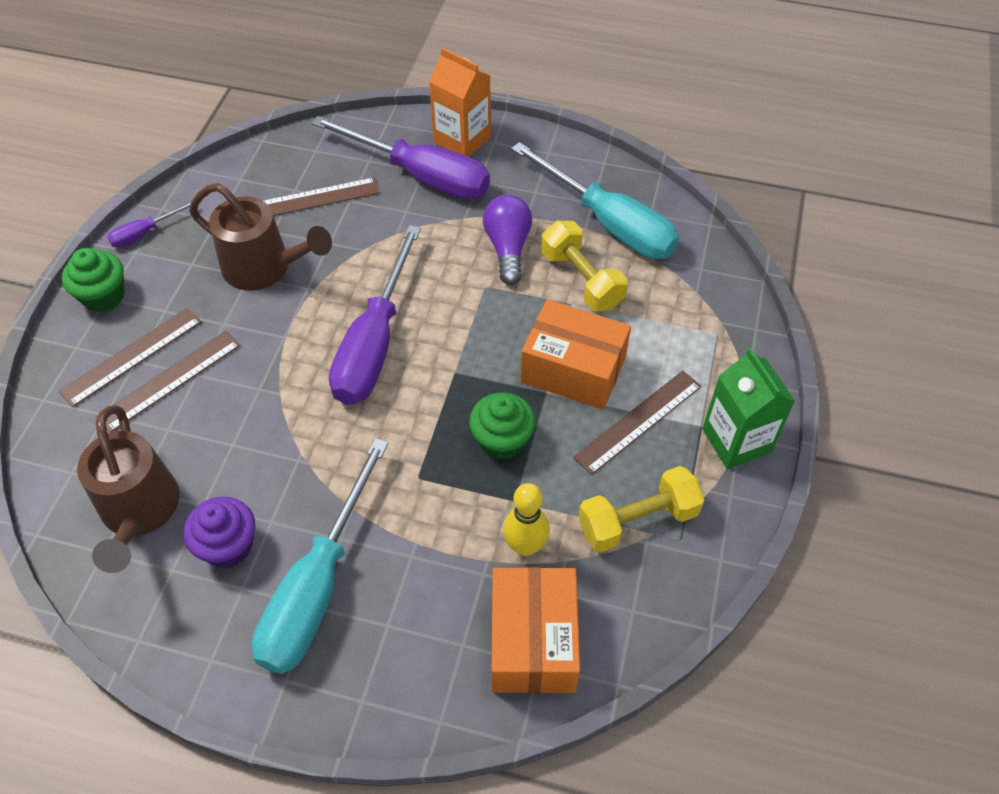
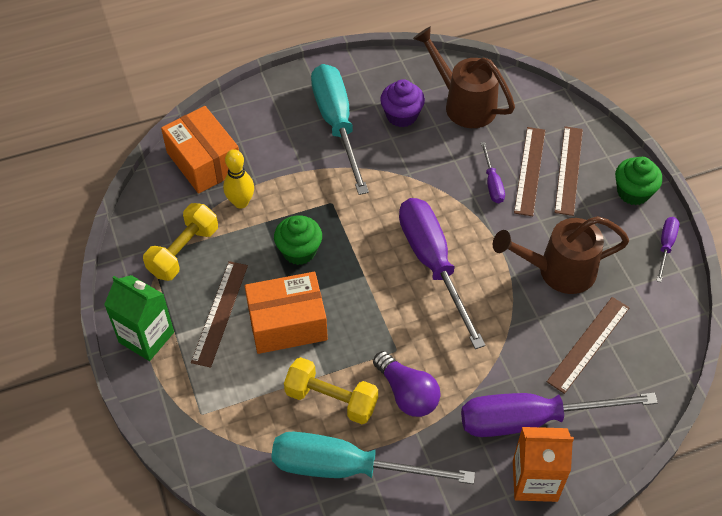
camera: 145 degrees right, 0 degrees up
none -> purple screwdriver [481,142,505,203]

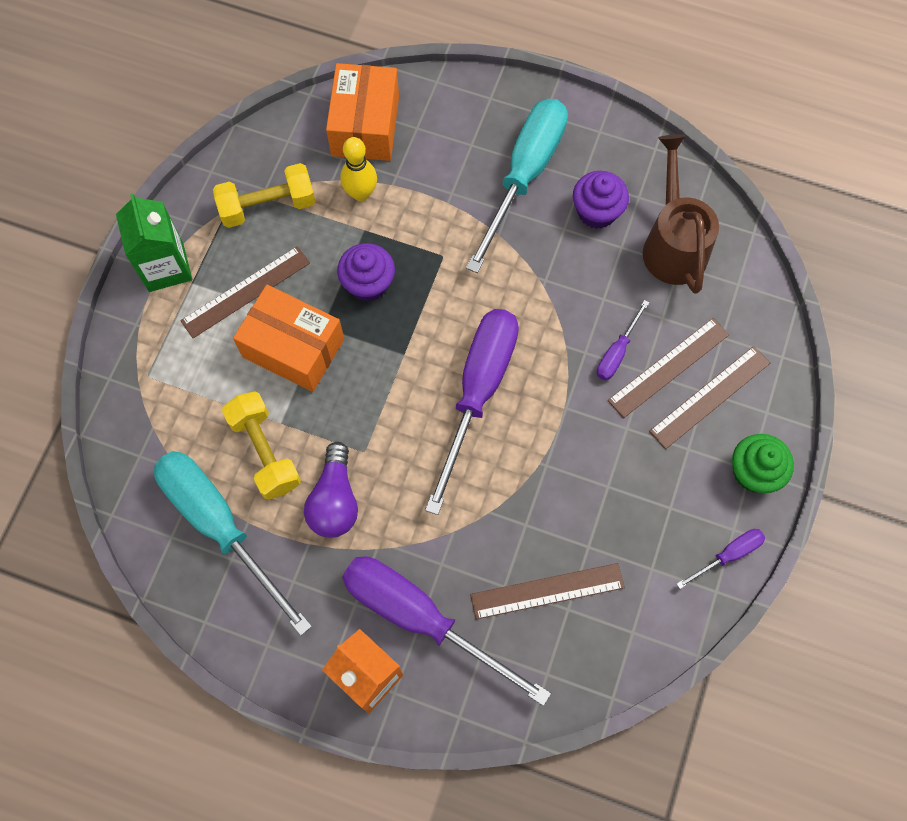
camera: 40 degrees right, 15 degrees up
green cupcake [274,215,322,265] -> purple cupcake [337,243,395,301]
brown watering can [493,216,629,294] -> none

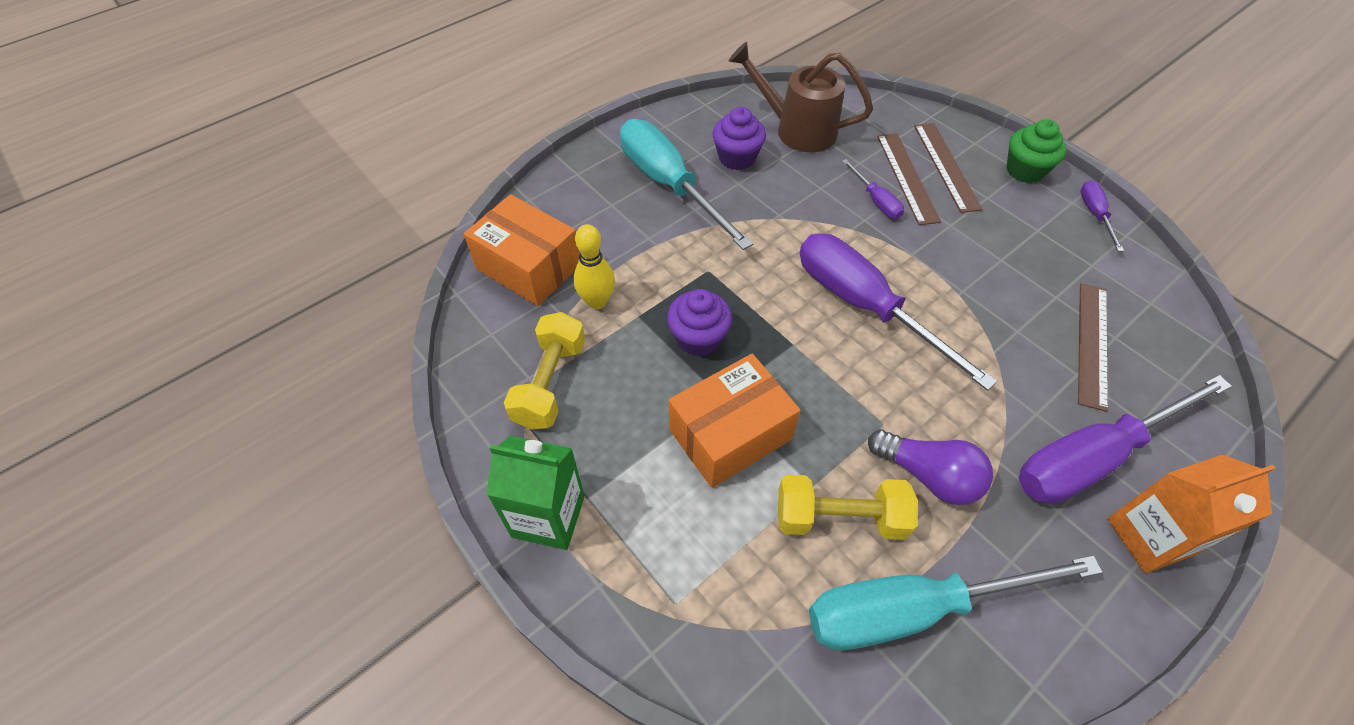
camera: 60 degrees left, 15 degrees down
brown ruler [180,246,310,338] -> none

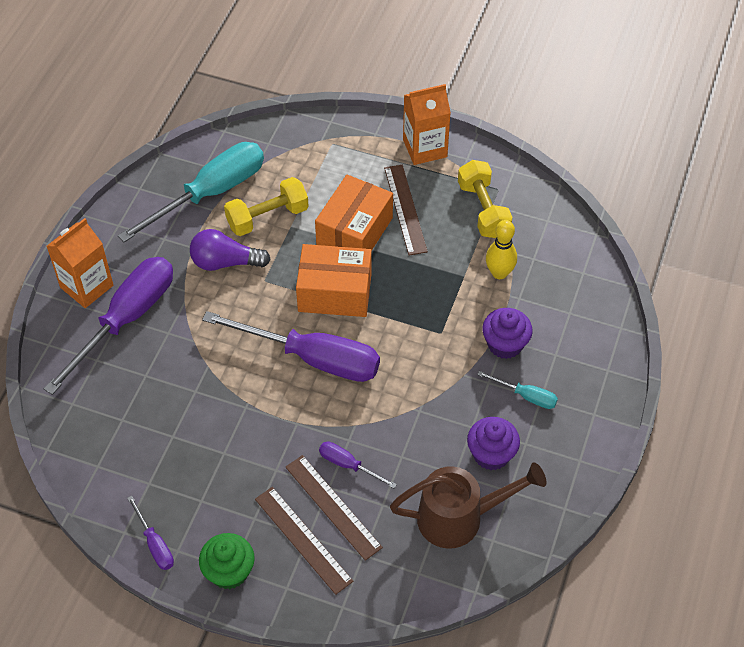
camera: 150 degrees right, 0 degrees up
orange box [464,194,580,306] -> orange box moved to [296,244,372,317]
green carton [486,436,585,550] -> orange carton [403,84,451,165]
turquoise screwdriver [620,119,754,250] -> turquoise screwdriver [477,371,558,409], size x0.45
purple cupcake [667,289,732,357] -> purple cupcake moved to [482,308,533,359]
brown ruler [1078,283,1108,412] -> brown ruler moved to [384,165,428,255]

